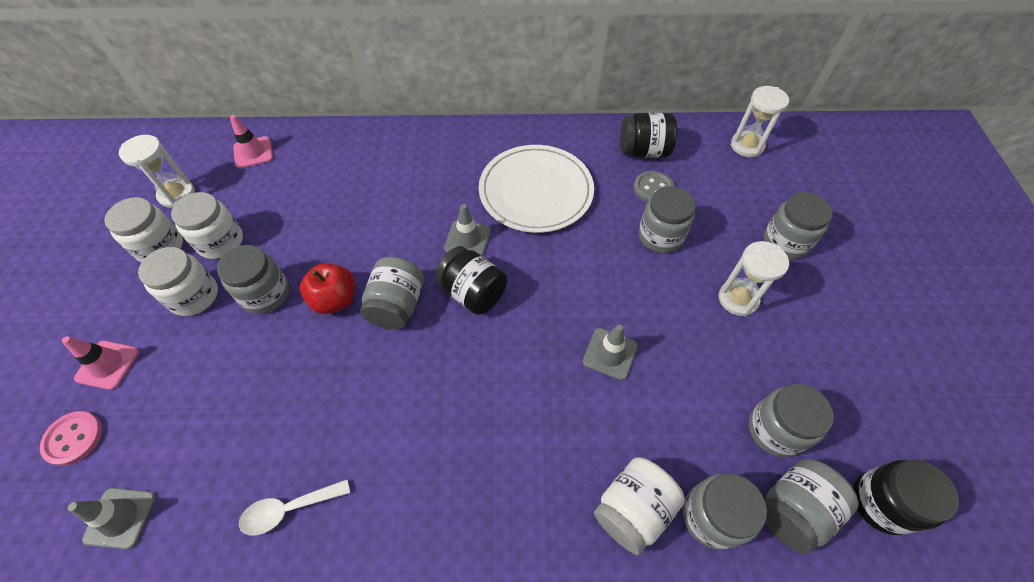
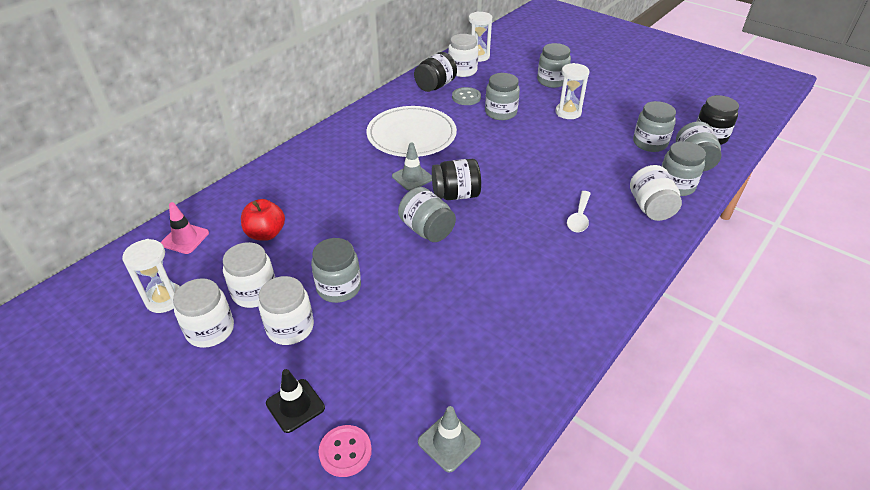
camera: 50 degrees left, 15 degrees down
pink traffic cone [62,336,139,390] -> black traffic cone [266,369,325,433]
white spoon [239,479,350,535] -> white spoon moved to [567,191,591,232]
red apple [300,263,355,314] -> red apple moved to [241,199,285,241]
grey traffic cone [583,324,637,380] -> none
none -> white jar [448,34,478,77]

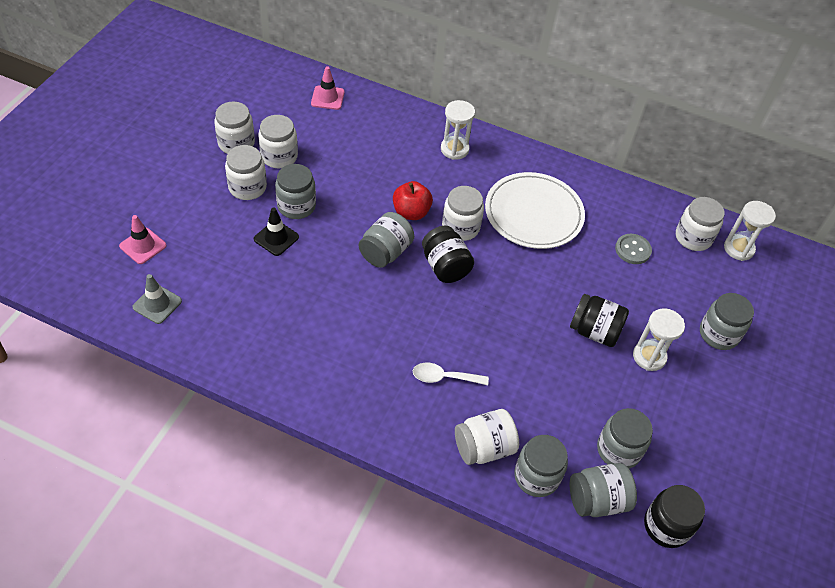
camera: 70 degrees right, 10 degrees up
white hourglass [122,239,180,313] -> white hourglass moved to [441,100,475,160]
red apple [241,199,285,241] -> red apple moved to [393,181,433,220]
black traffic cone [266,369,325,433] -> black traffic cone moved to [254,207,299,256]
pink button [318,425,372,477] -> pink traffic cone [119,215,166,264]
grey traffic cone [392,142,432,191] -> white jar [442,186,484,241]
black jar [414,52,457,92] -> black jar moved to [570,294,629,347]
grey jar [485,73,520,120] -> none

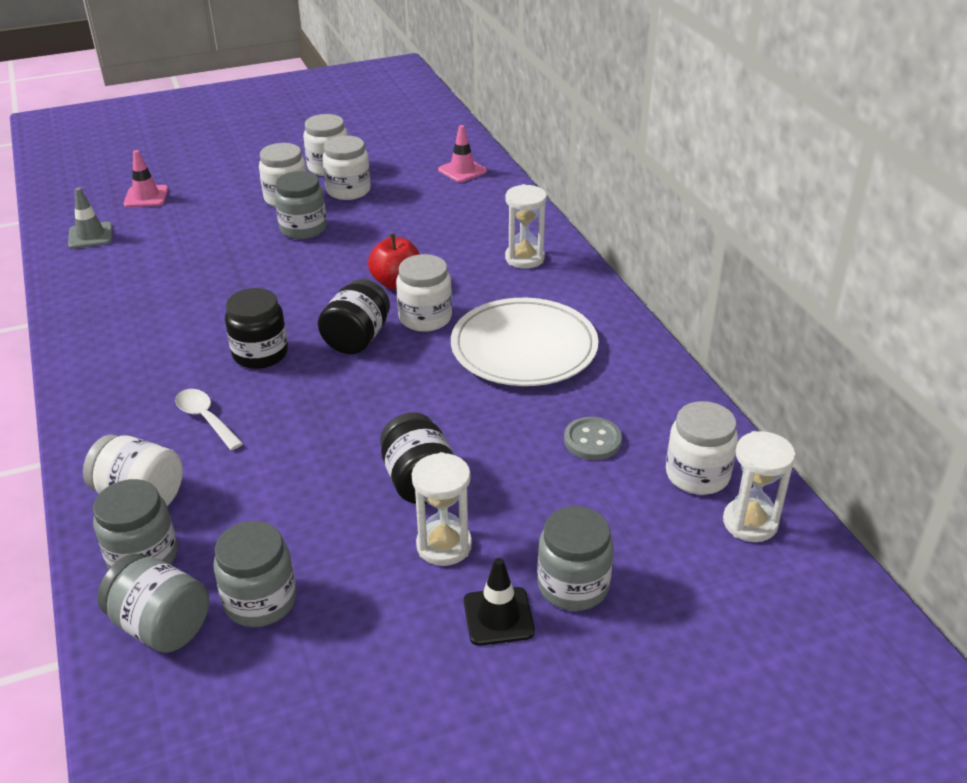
camera: 50 degrees right, 15 degrees down
black traffic cone [254,207,299,256] -> black traffic cone moved to [464,558,535,646]
grey jar [359,212,414,268] -> none
black jar [644,485,705,548] -> black jar moved to [225,288,288,369]

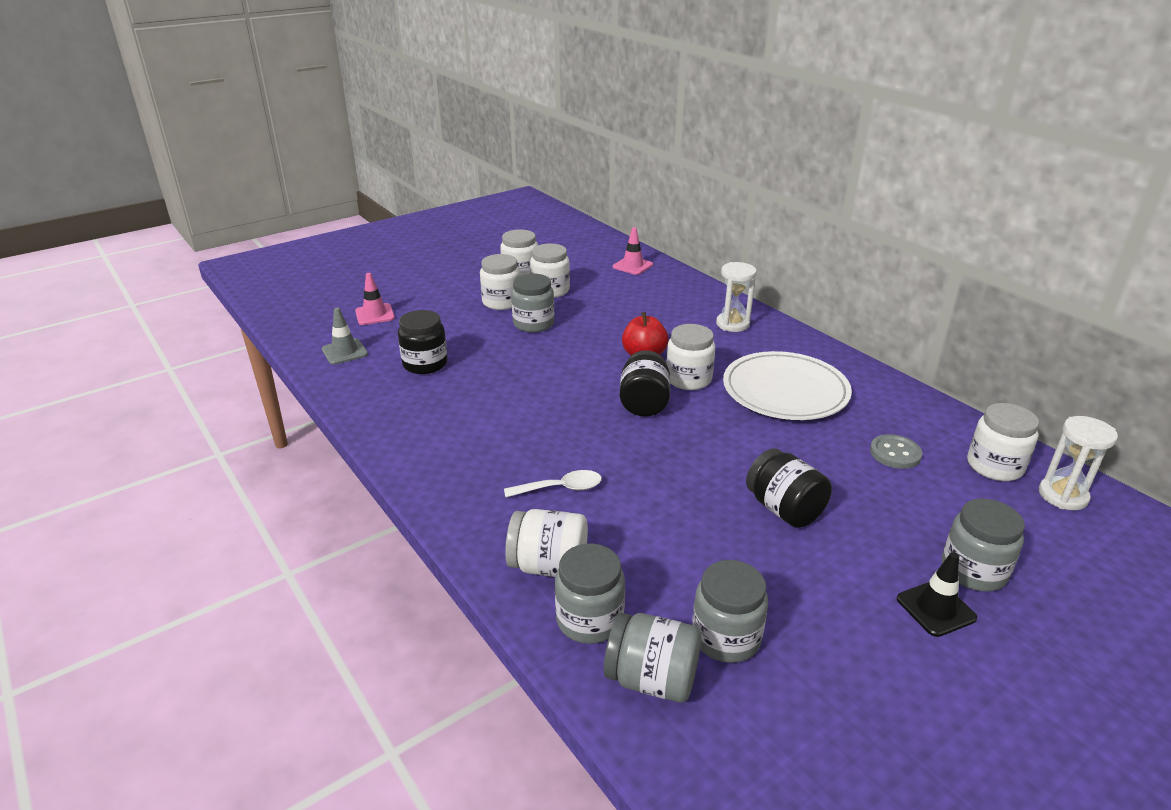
camera: 15 degrees left, 5 degrees down
white spoon [175,389,243,450] -> white spoon turned 135 degrees clockwise [504,470,602,497]
black jar [225,288,288,369] -> black jar moved to [398,310,448,374]
white hourglass [412,452,472,566] -> none

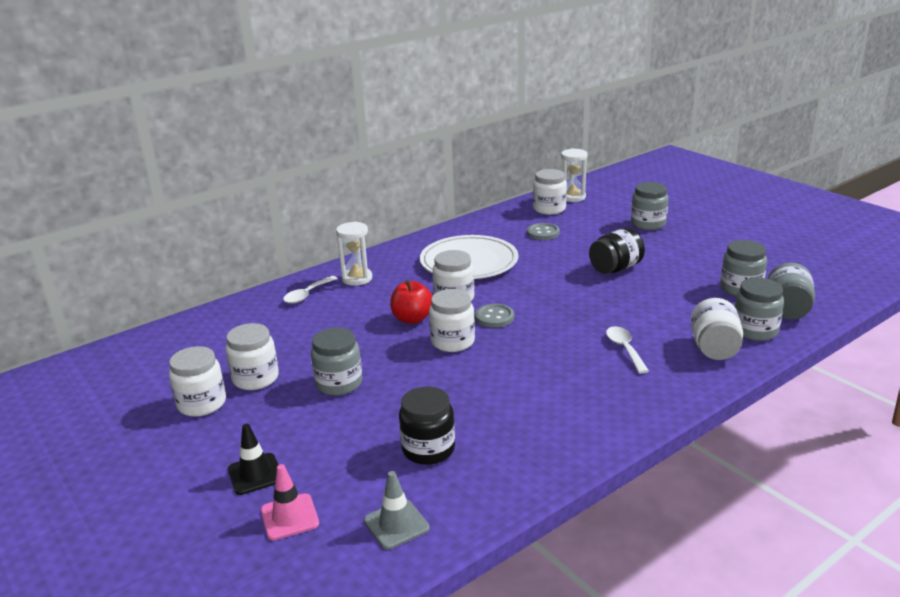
camera: 90 degrees left, 5 degrees down
white jar [480,254,520,310] -> white jar moved to [429,289,475,352]
pink traffic cone [613,227,653,275] -> none
black jar [620,350,670,417] -> grey button [475,304,514,328]
black traffic cone [897,552,977,637] -> black traffic cone moved to [228,424,278,495]
none -> white spoon [283,276,338,304]

